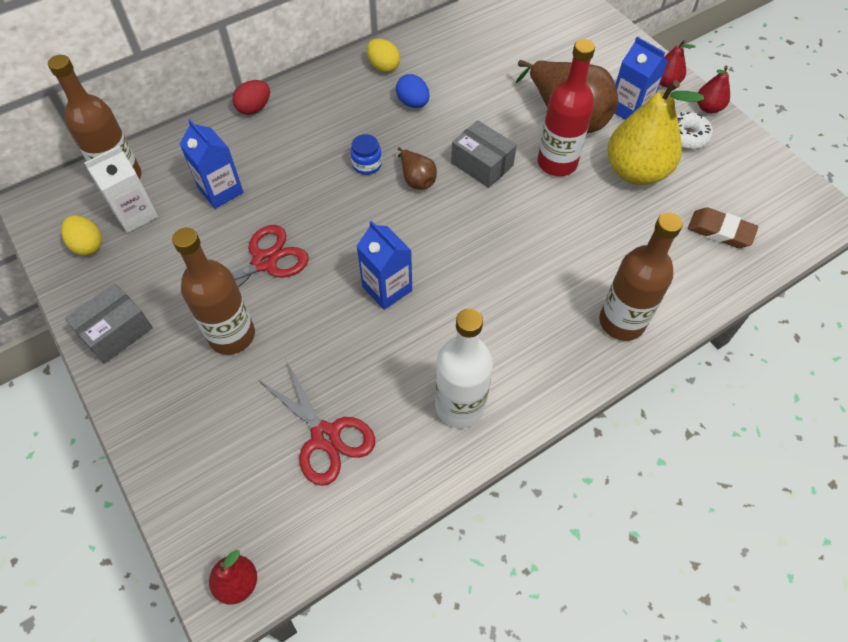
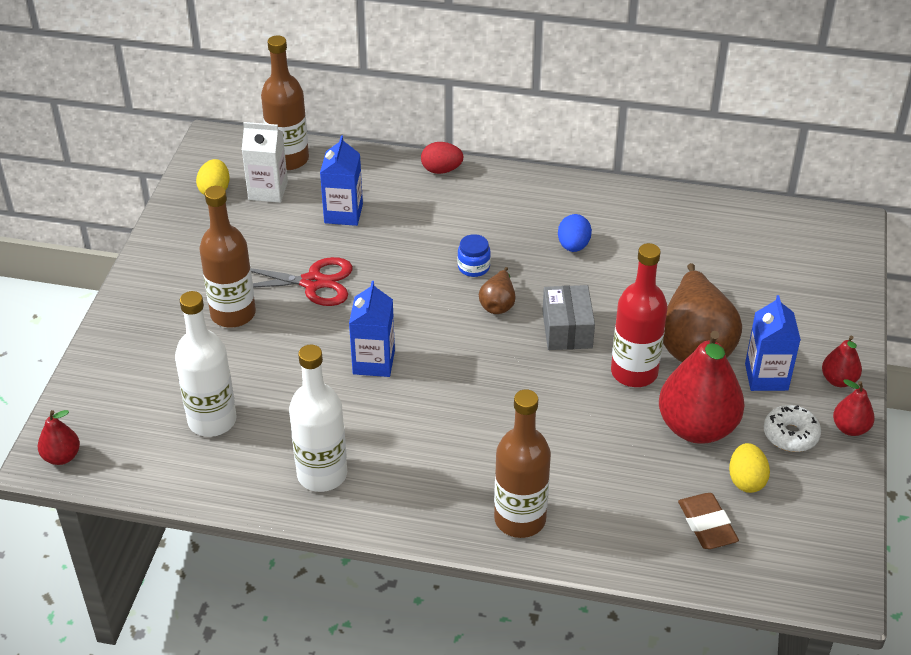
camera: 45 degrees right, 15 degrees down
grey box [65,283,153,364] -> none
red scissors [258,360,375,486] -> white bottle [175,291,237,437]
yellow egg [367,39,400,73] -> yellow egg moved to [729,443,770,493]
yellow pear [608,80,704,185] -> red pear [659,331,745,444]

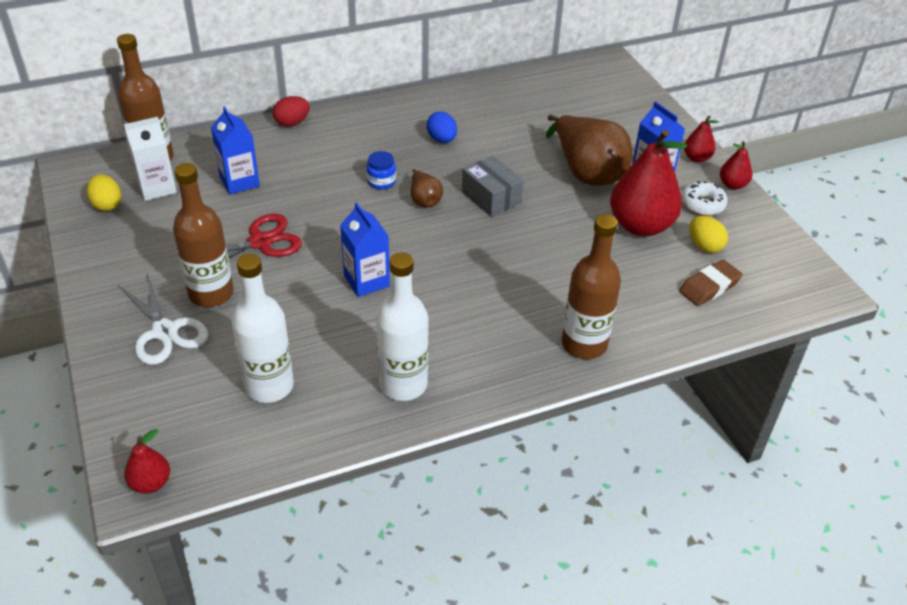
camera: 35 degrees left, 0 degrees up
red bottle [611,243,668,387] -> none
brown eraser [678,493,739,549] -> brown eraser turned 75 degrees counterclockwise [679,260,743,306]
none -> white scissors [117,273,208,365]

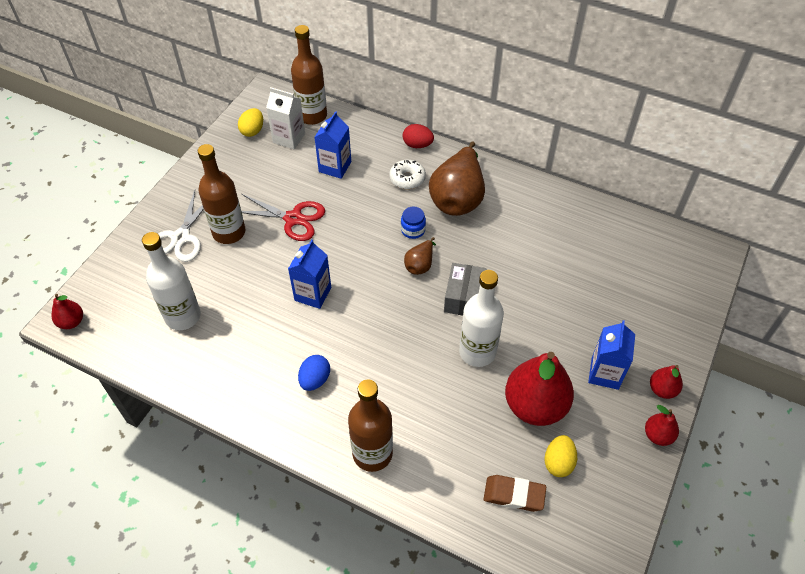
camera: 50 degrees right, 10 degrees up
white bottle [376,253,429,401] -> white bottle moved to [459,270,504,367]
blue egg [426,111,457,143] -> blue egg moved to [298,355,330,391]
brown pear [546,114,632,186] -> brown pear moved to [429,142,485,216]
white donut [681,181,728,216] -> white donut moved to [389,160,426,189]

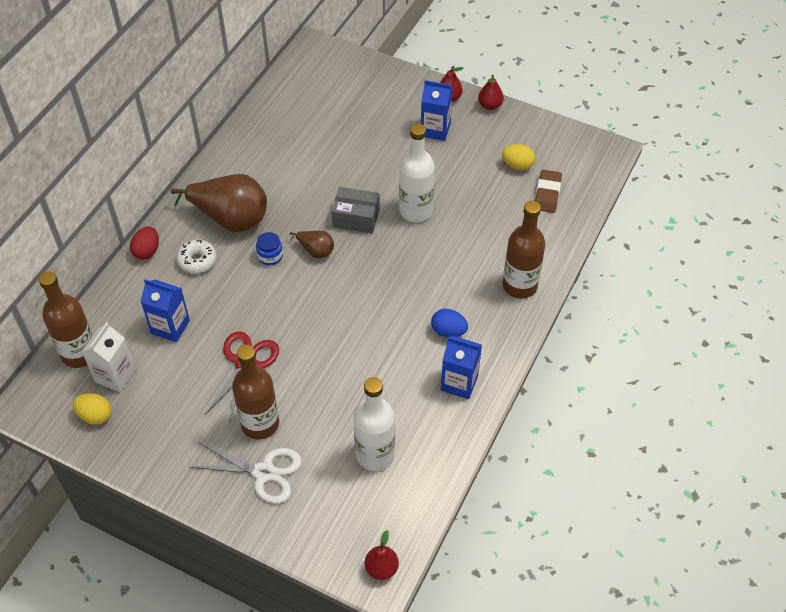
camera: 90 degrees left, 0 degrees up
blue carton [288,239,331,309] -> blue carton moved to [441,336,482,399]
red pear [505,352,574,426] -> none

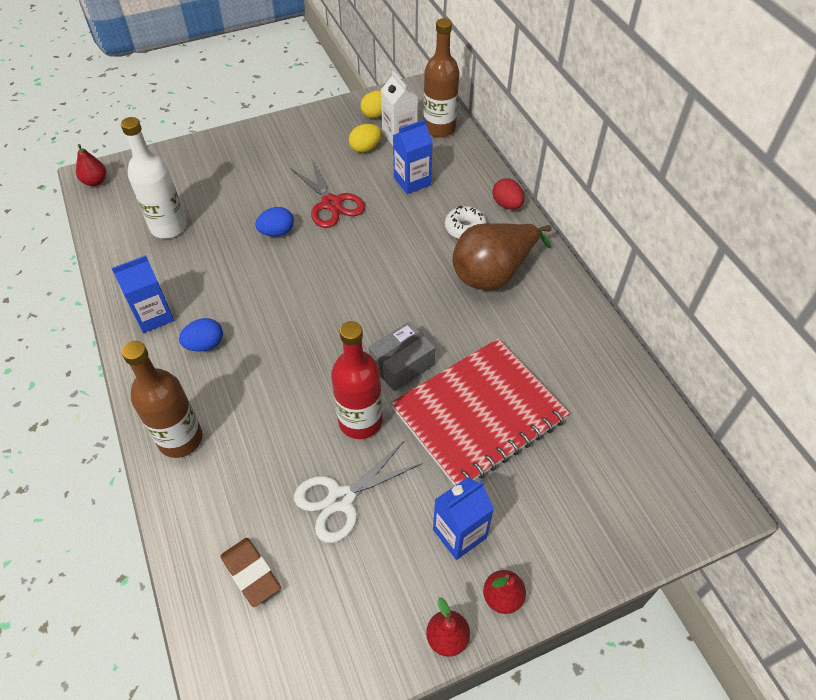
camera: 130 degrees right, 0 degrees up
white scissors [190,443,302,504] -> white scissors moved to [294,441,423,543]
brown bottle [232,345,279,439] -> none
blue jar [256,232,283,265] -> none
brown pear [290,231,334,258] -> none
white bottle [399,124,435,222] -> red bottle [331,321,383,439]
yellow egg [502,144,535,170] -> yellow egg moved to [349,124,381,153]
none -> blue egg [255,207,294,236]
none -> red notebook [391,339,570,486]

